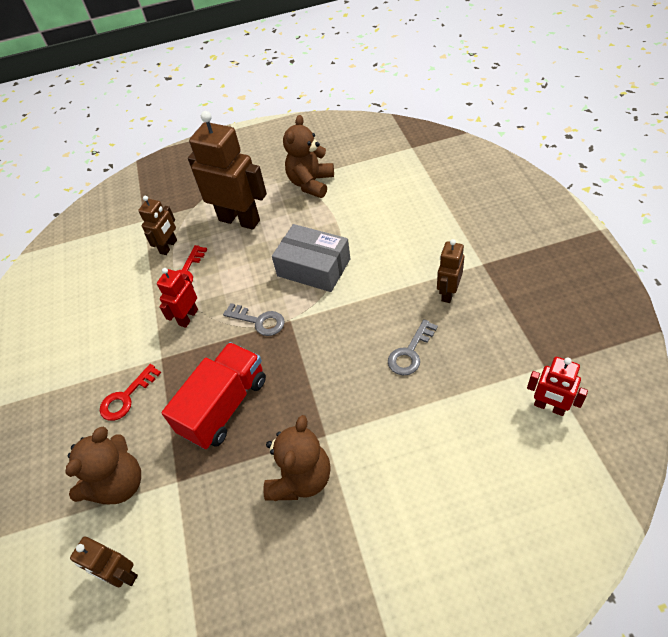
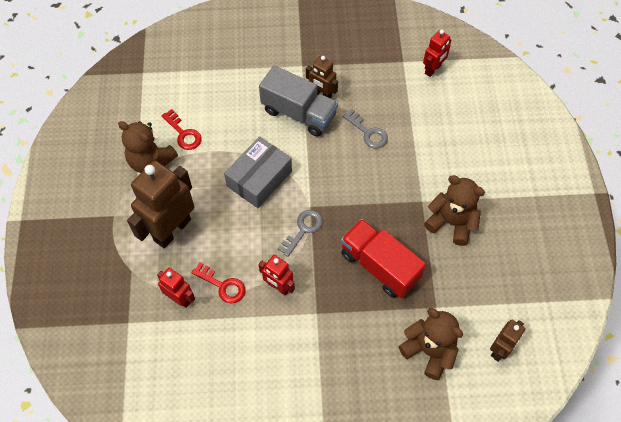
camera: 85 degrees left, 10 degrees up
red key [100,364,161,421] -> red key moved to [161,109,202,150]
brown robot [138,196,177,255] -> red robot [157,268,195,308]
none -> grey truck [259,65,338,137]

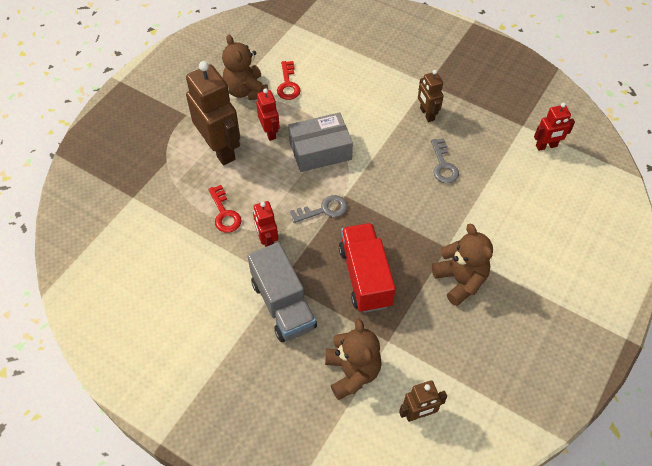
camera: 35 degrees right, 5 degrees down
brown robot [127,161,194,249] -> brown robot turned 75 degrees clockwise [186,61,240,165]
red robot [157,268,195,308] -> red robot moved to [256,89,280,141]
grey truck [259,65,338,137] -> grey truck moved to [248,242,317,342]

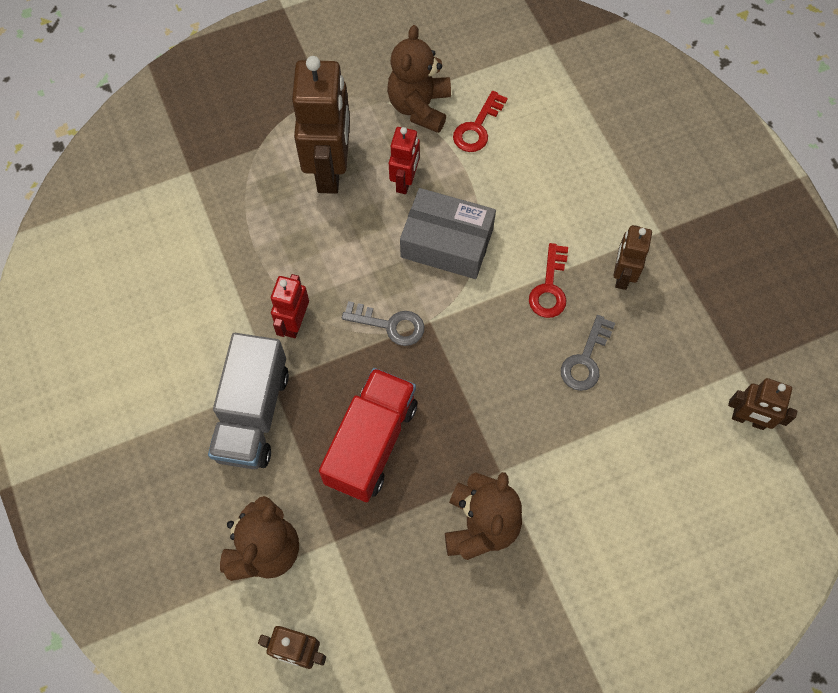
camera: 35 degrees right, 10 degrees up
red key [208,185,241,233] -> red key moved to [529,243,568,318]
red robot [534,103,575,151] -> brown robot [728,378,797,430]

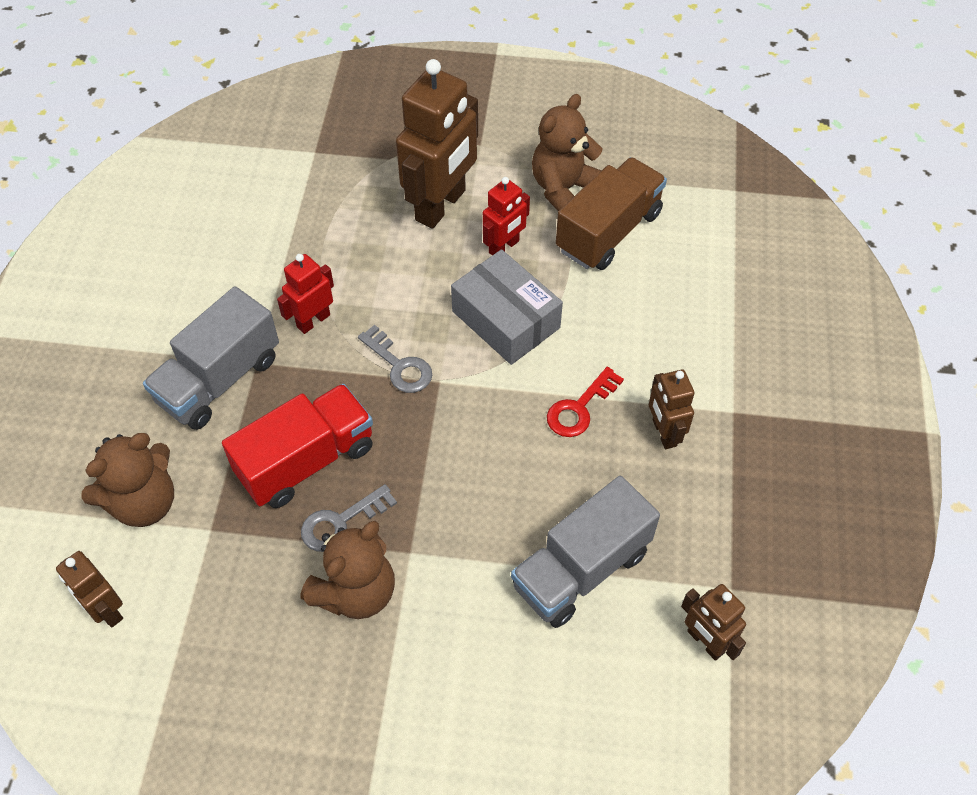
camera: 30 degrees right, 10 degrees down
red key [453,91,508,152] -> brown truck [556,157,667,270]
grey key [561,315,615,391] -> grey key moved to [301,484,397,552]
brown robot [613,225,652,290] -> brown robot turned 60 degrees counterclockwise [649,369,695,449]
none -> grey truck [511,476,660,628]

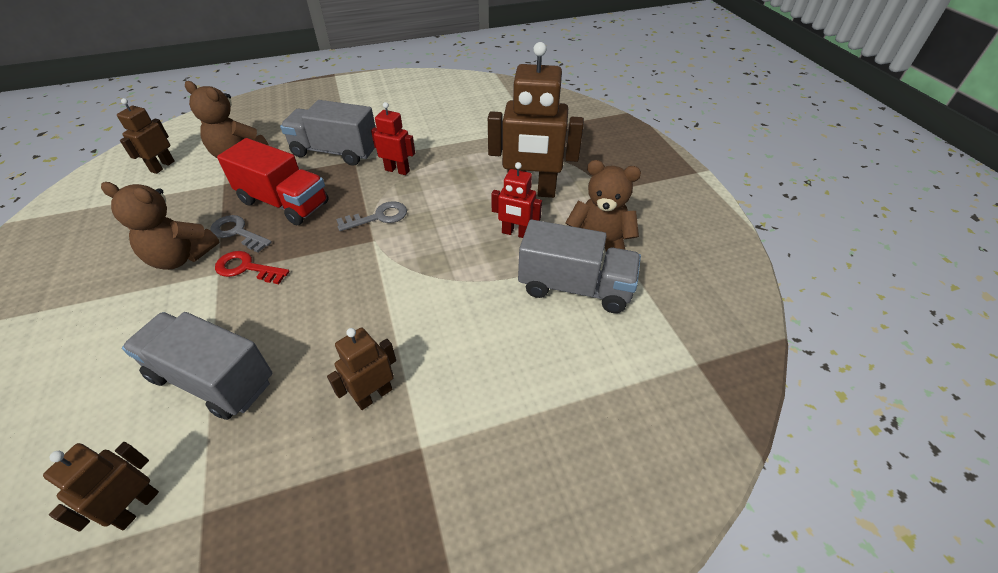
camera: 65 degrees right, 10 degrees down
grey key [358,325,432,393] -> grey key turned 135 degrees counterclockwise [336,201,407,231]
grey box [451,249,563,365] -> none
red key [547,367,624,437] -> red key moved to [215,251,289,284]
brown truck [556,157,667,270] -> grey truck [518,220,641,313]

